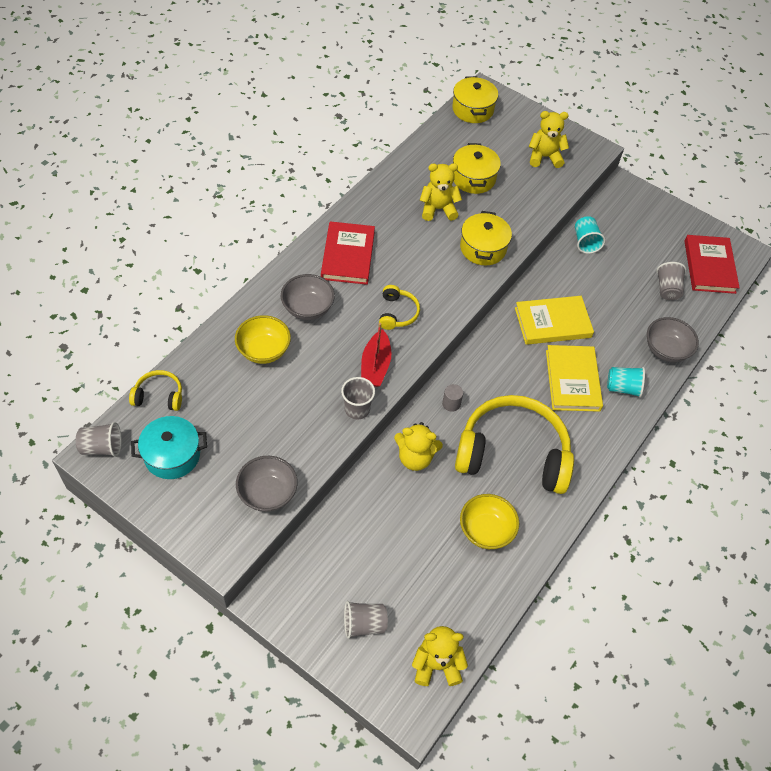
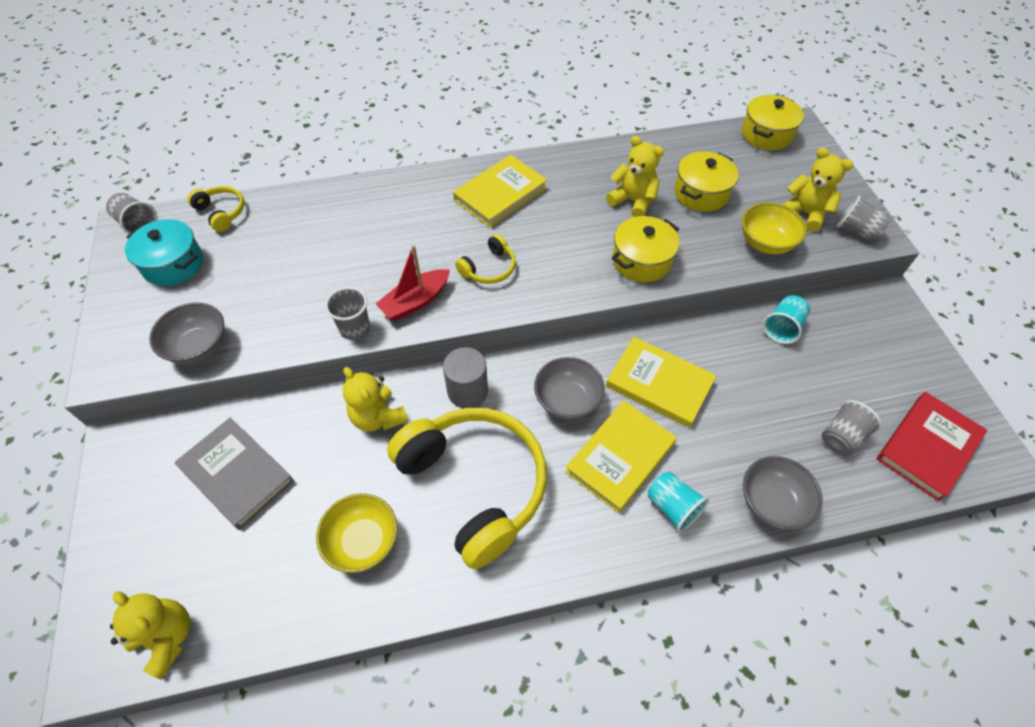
camera: 45 degrees right, 0 degrees up
yellow bowl [235,315,291,364] -> yellow bowl moved to [742,202,807,255]
grey bowl [281,274,335,320] -> grey bowl moved to [534,357,605,420]
red book [321,221,375,285] -> yellow book [453,155,547,228]
grey cup [344,601,388,639] -> grey cup moved to [837,195,891,242]
grey cylinder [442,384,463,412] -> grey cylinder [443,347,488,408], size x1.76
none -> grey book [175,418,294,530]

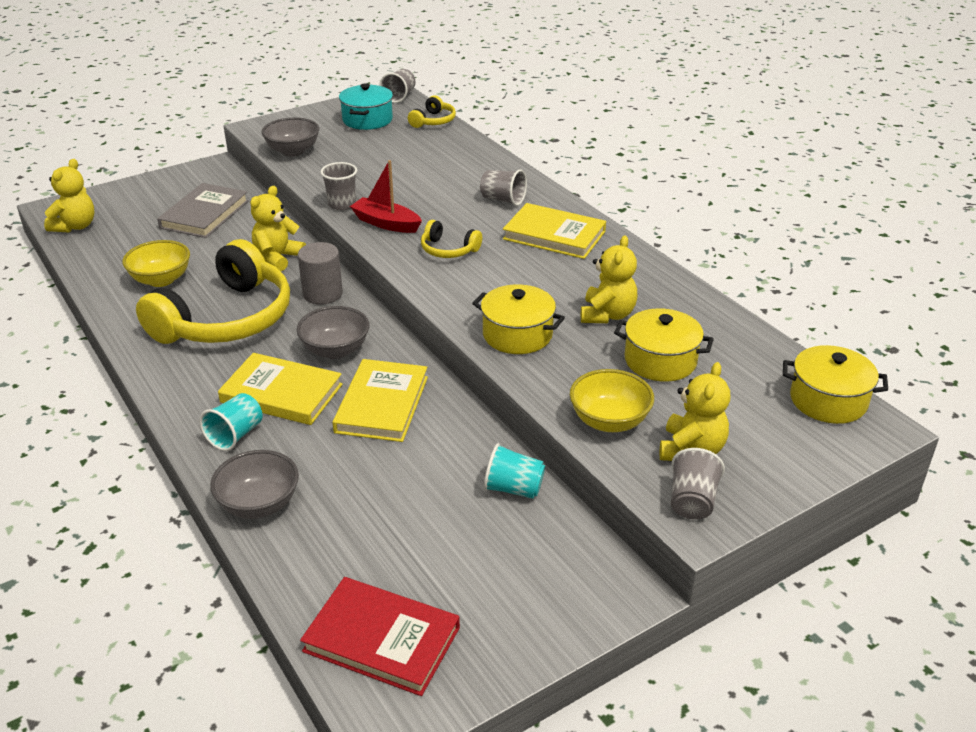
camera: 70 degrees right, 20 degrees down
grey cup [822,400,882,456] -> grey cup moved to [480,170,527,206]

